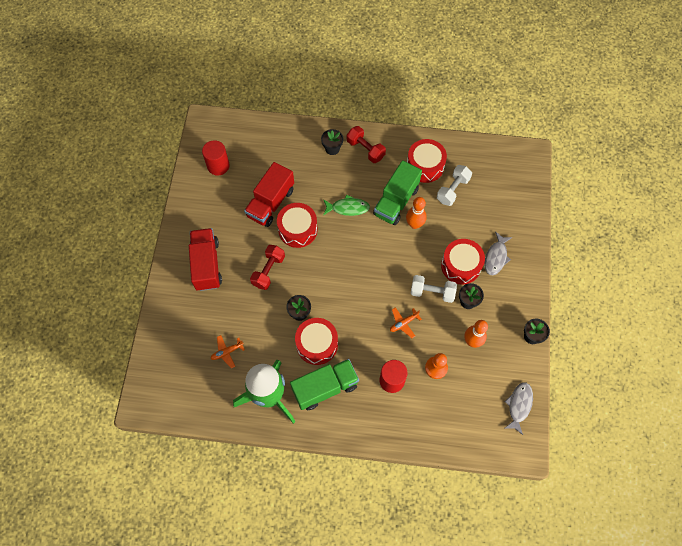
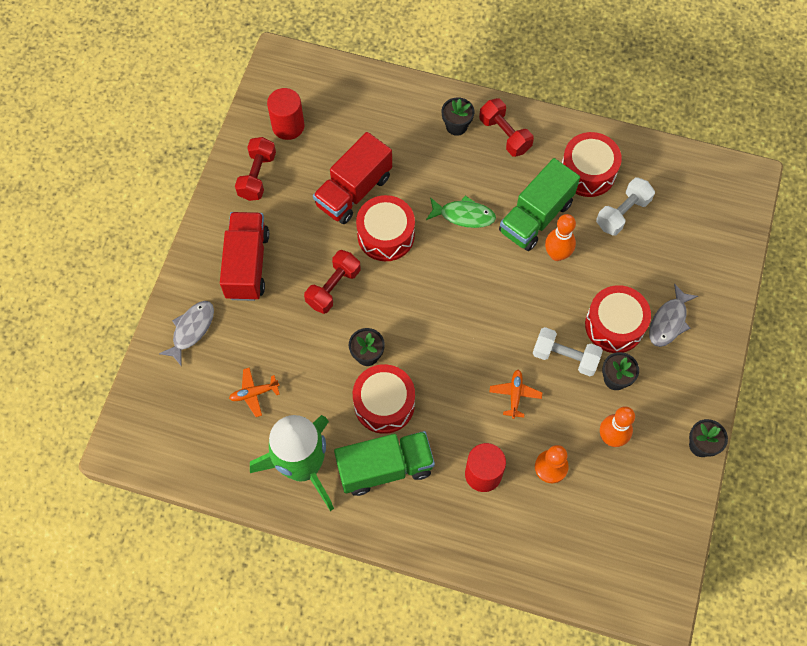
camera: 10 degrees right, 0 degrees up
orange plane [390,307,422,338] -> orange plane turned 120 degrees clockwise [489,370,542,419]
grey fish [504,382,533,435] -> grey fish moved to [159,301,214,367]
none -> red dumbbell [235,137,276,201]

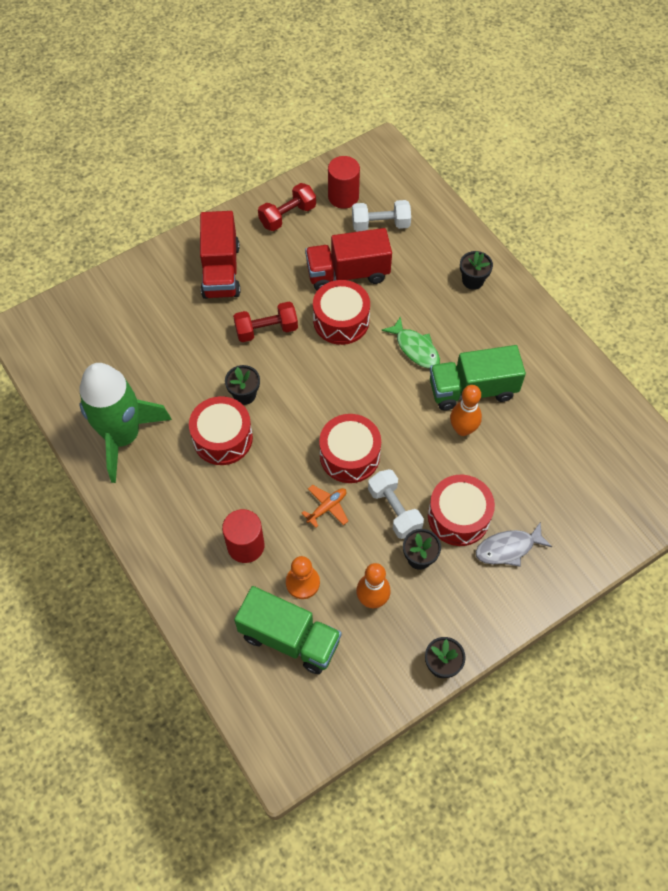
camera: 40 degrees right, 5 degrees down
grey fish [159,301,214,367] -> none
red truck [220,212,269,301] -> red truck turned 135 degrees clockwise [200,211,240,299]
orange plane [229,367,280,417] -> none
green truck [334,431,435,496] -> green truck moved to [234,586,342,674]
red dumbbell [479,98,534,157] -> none
red drum [562,132,622,197] -> red drum moved to [319,414,381,483]
white dumbbell [596,178,655,236] -> white dumbbell moved to [352,200,411,232]

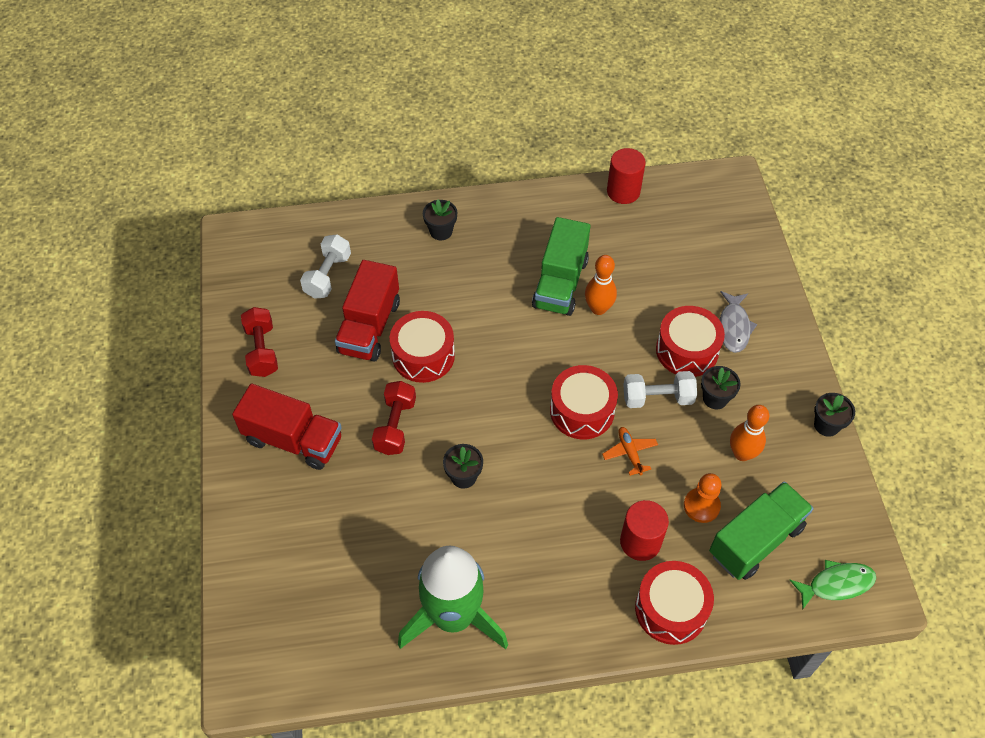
camera: 65 degrees left, 5 degrees down
red drum [189,396,253,465] -> red drum moved to [635,561,714,645]
red cylinder [328,156,360,209] -> red cylinder moved to [607,148,646,204]
green fish [382,316,440,368] -> green fish moved to [790,560,876,610]

